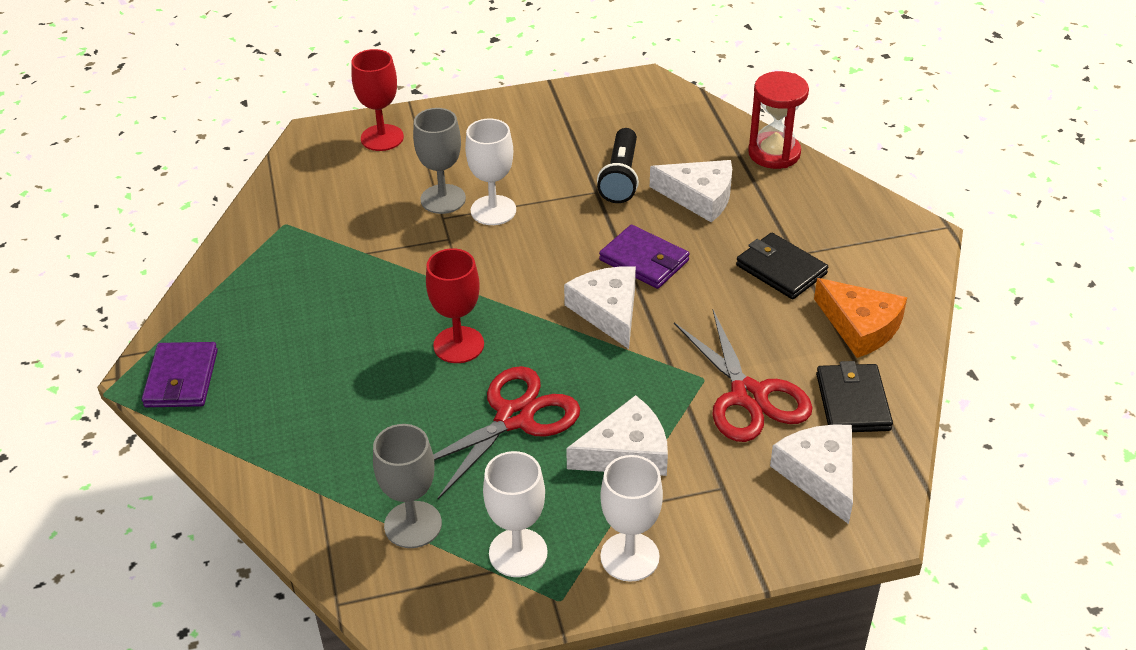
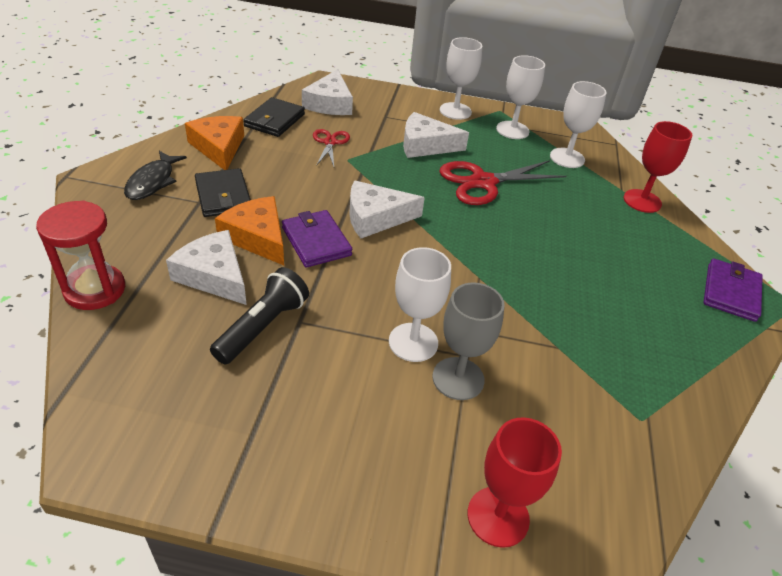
camera: 160 degrees left, 0 degrees up
grey goblet [373,424,442,548] -> white goblet [550,81,607,168]
red goblet [426,248,484,363] -> red goblet moved to [624,121,692,213]
white cheese [564,266,636,349] -> white cheese turned 75 degrees clockwise [349,181,425,238]
red scissors [674,310,813,442] -> red scissors [313,129,350,166], size x0.55
none -> black fish [124,151,187,200]
none -> orange cheese [215,196,284,265]

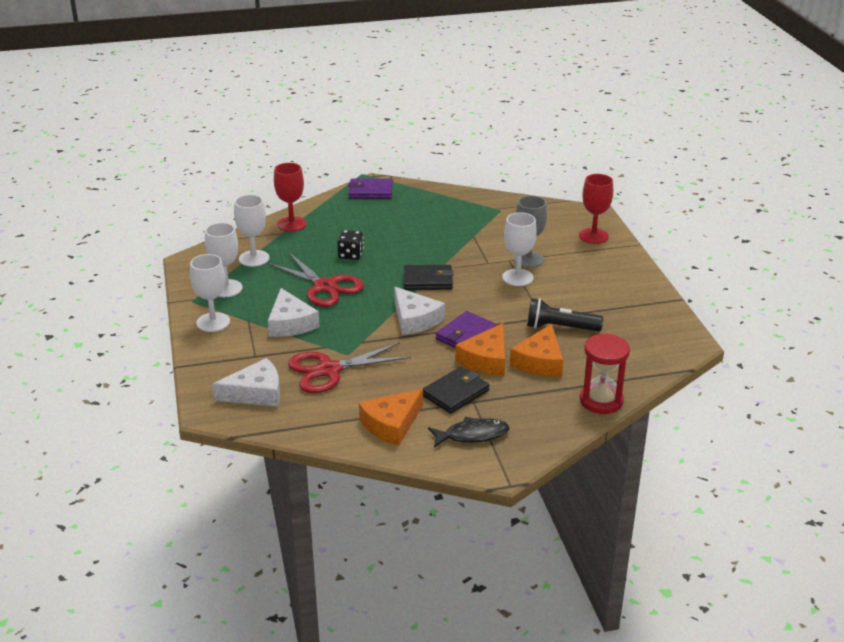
camera: 110 degrees left, 10 degrees down
white cheese [166,230,247,305] -> orange cheese [510,324,563,376]
black wallet [243,97,305,137] -> black wallet moved to [404,265,454,290]
red scissors [313,129,350,166] -> red scissors [288,342,411,393], size x1.81
none -> black dice [337,230,364,260]

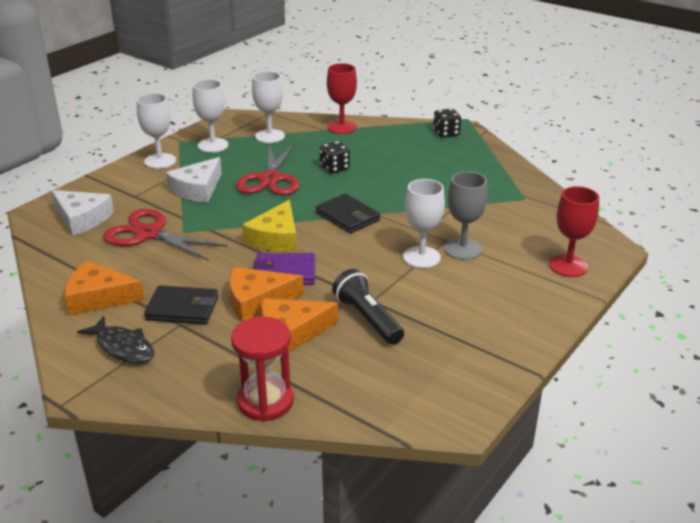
camera: 50 degrees right, 0 degrees up
purple wallet [348,179,393,199] -> black dice [433,109,461,138]
white cheese [394,287,445,335] -> yellow cheese [242,200,297,252]

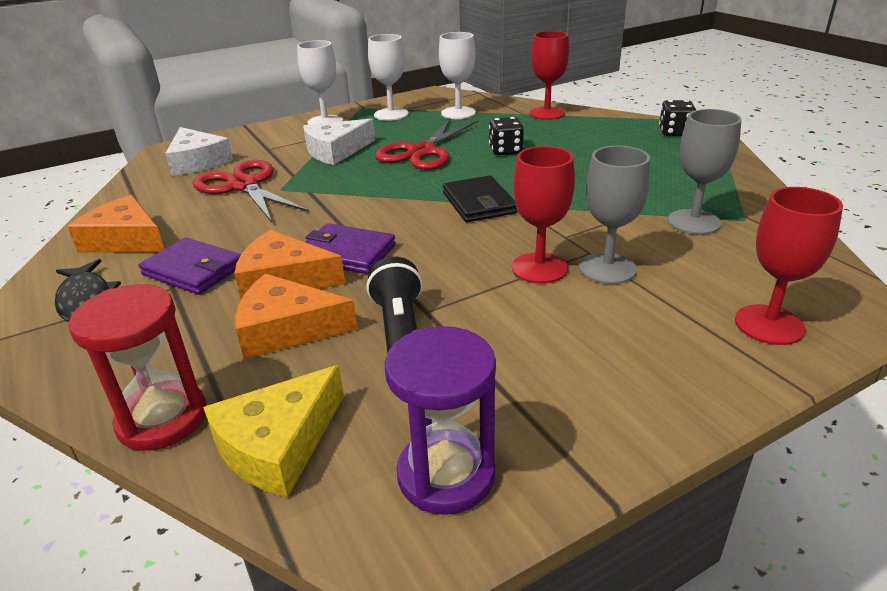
camera: 25 degrees right, 0 degrees up
black wallet [144,285,218,325] -> purple wallet [138,238,241,295]
yellow cheese [242,200,297,252] -> yellow cheese moved to [203,365,344,498]
white goblet [403,179,445,268] -> red goblet [512,146,575,284]
none -> purple hourglass [384,326,496,515]
none -> grey goblet [668,109,742,235]

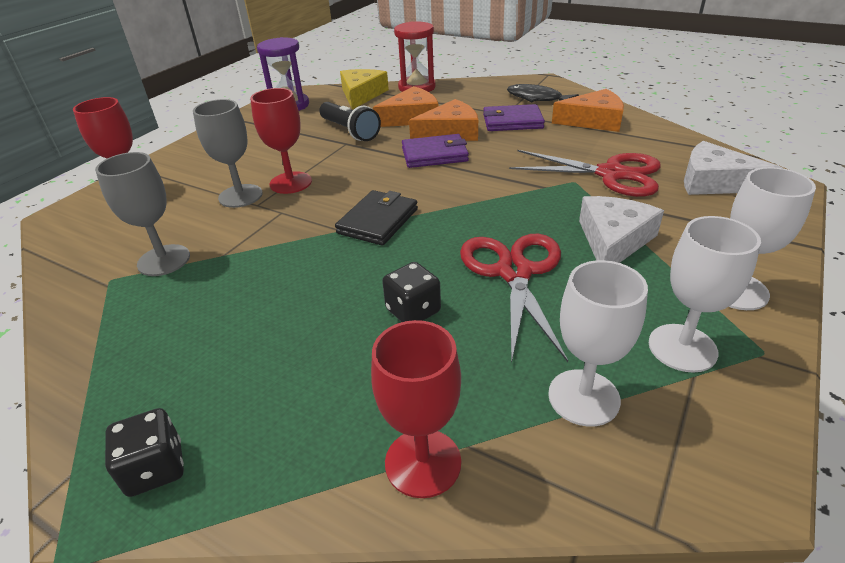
camera: 150 degrees right, 5 degrees up
black wallet [443,175,517,222] -> black wallet turned 75 degrees clockwise [335,190,418,246]

